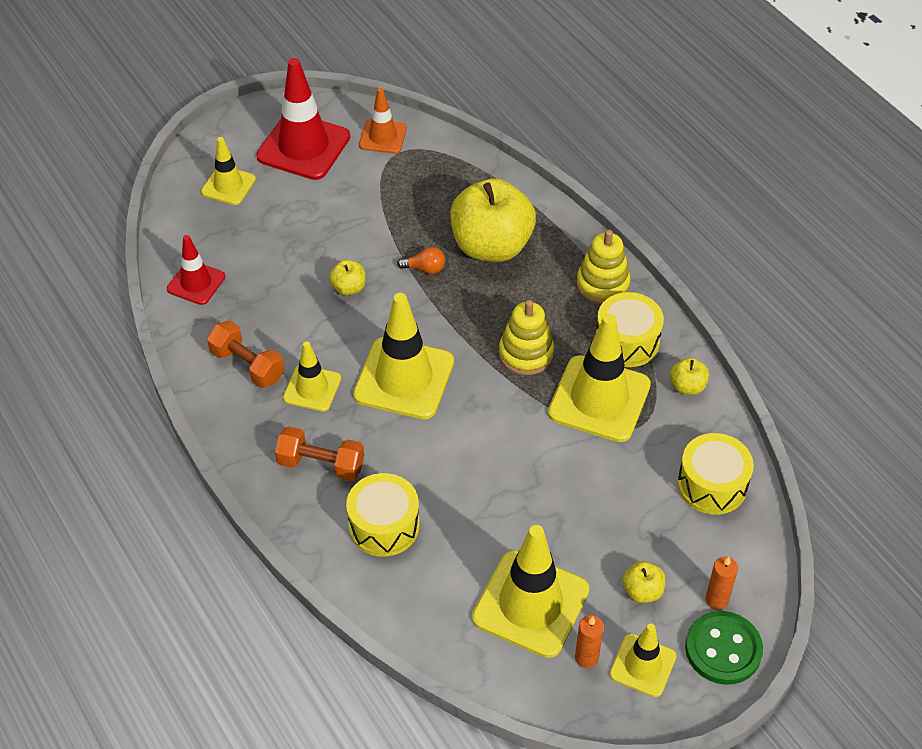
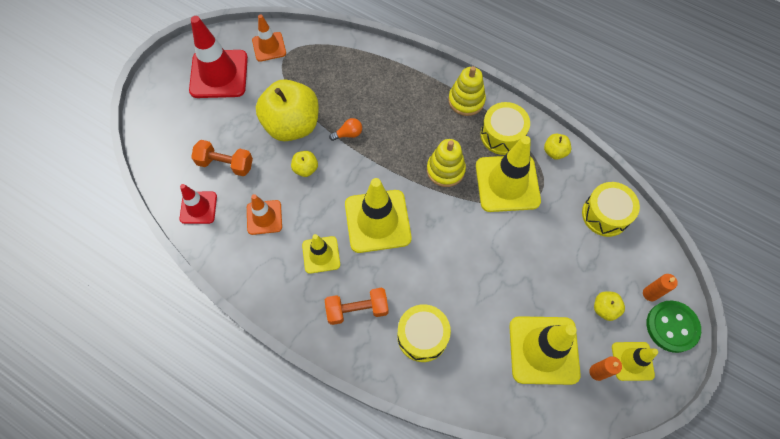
camera: 25 degrees left, 15 degrees up
yellow traffic cone [201,137,256,205] -> none
orange dumbbell [207,321,285,388] -> orange dumbbell moved to [191,140,253,176]
yellow apple [450,178,536,262] -> yellow apple moved to [256,79,319,141]
none -> orange traffic cone [247,194,282,235]

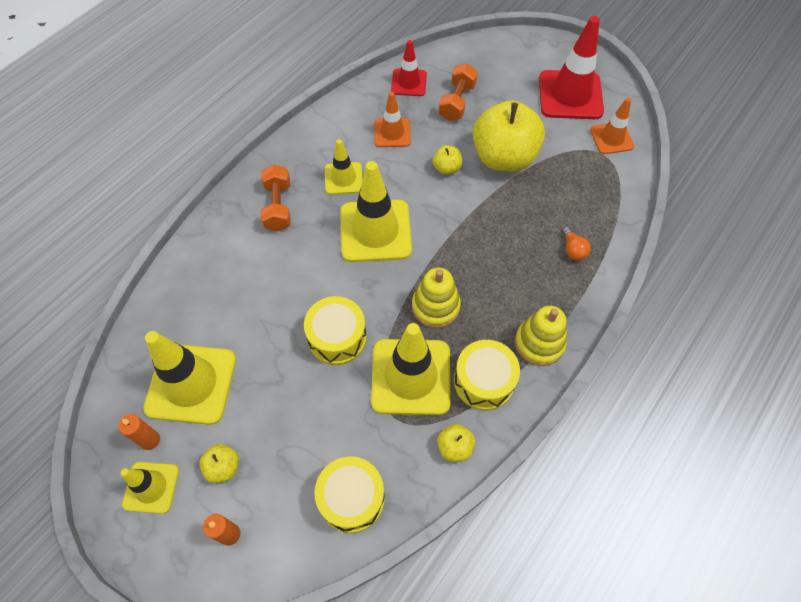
camera: 95 degrees right, 5 degrees down
orange light bulb [329,118,362,141] -> orange light bulb moved to [562,227,591,261]
yellow drum [397,304,451,362] -> yellow drum moved to [304,296,367,365]
green button [646,301,701,353] -> none

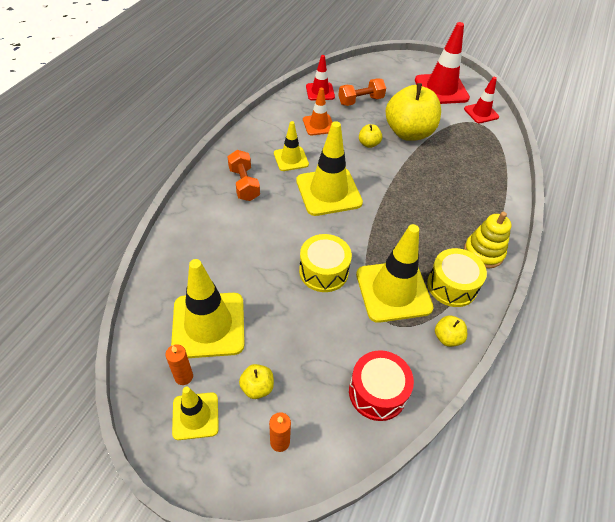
camera: 15 degrees left, 10 degrees down
yellow drum [315,456,385,533] -> red drum [349,350,414,421]
yellow stacking toy [412,268,461,328] -> none
orange dumbbell [439,63,478,121] -> orange dumbbell turned 60 degrees clockwise [338,79,386,106]
orange light bulb [562,227,591,261] -> none
orange traffic cone [590,98,634,154] -> red traffic cone [464,77,499,123]

